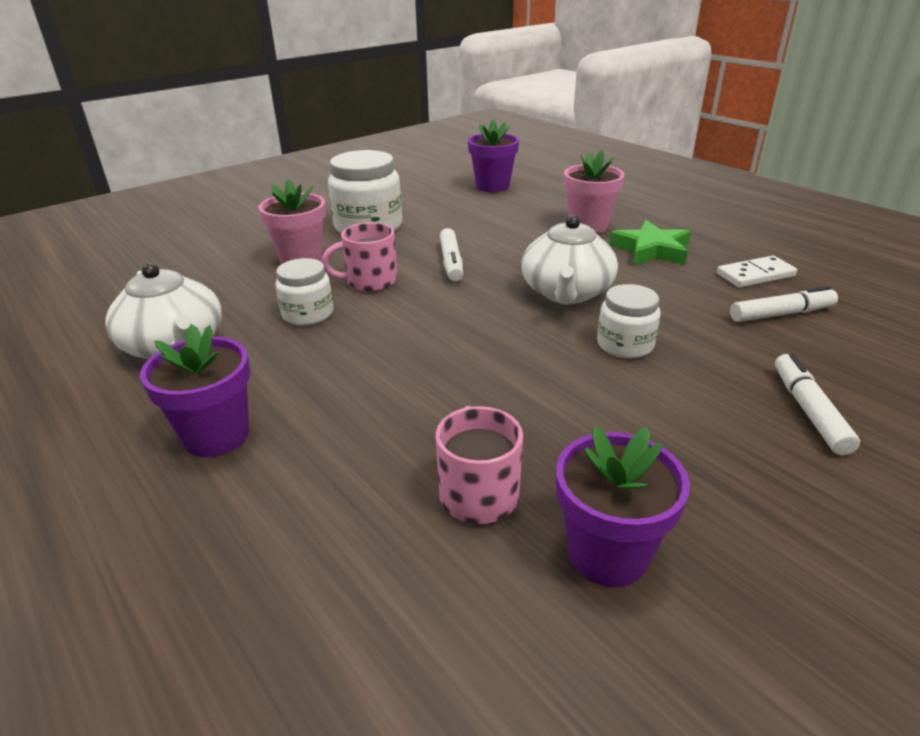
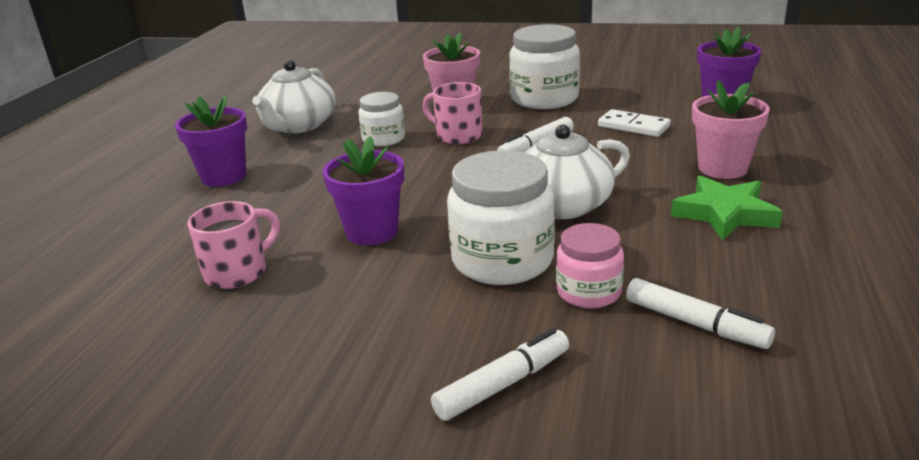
camera: 55 degrees right, 5 degrees down
purple flower pot [556,426,690,587] -> purple flower pot moved to [322,136,404,245]
white jar [597,284,661,358] -> white jar [447,150,555,285], size x1.70
white domino [717,256,797,288] -> white domino moved to [598,109,671,137]
none -> pink jar [556,223,624,308]

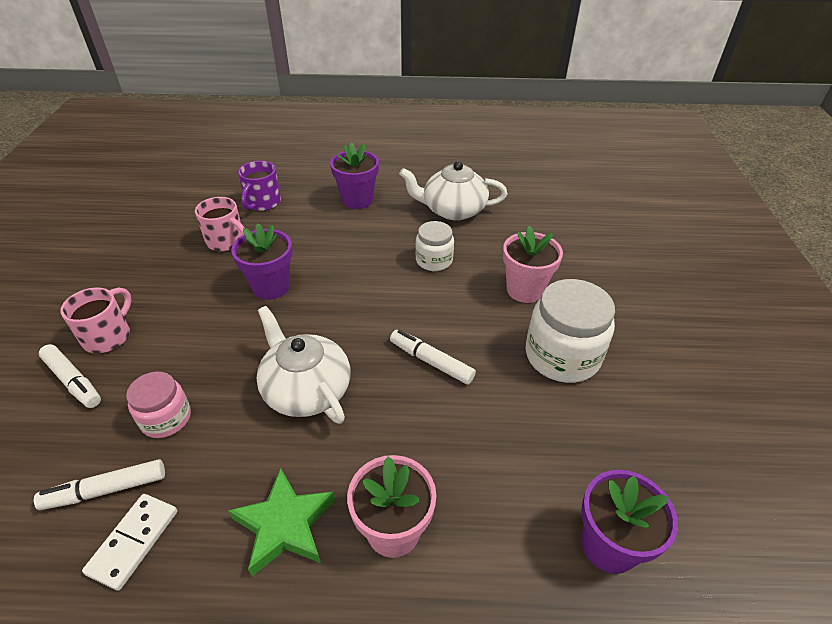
camera: 75 degrees right, 15 degrees up
pink mug [422,82,482,145] -> pink mug moved to [60,287,132,353]
white jar [447,150,555,285] -> none
white domino [598,109,671,137] -> white domino moved to [82,494,177,591]
white marker [626,278,775,349] -> white marker turned 45 degrees clockwise [34,459,165,510]
none -> purple mug [238,161,281,211]

